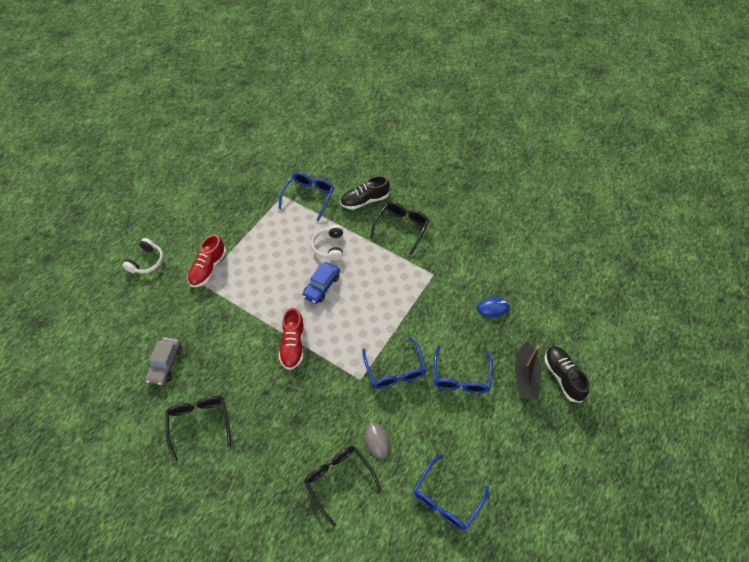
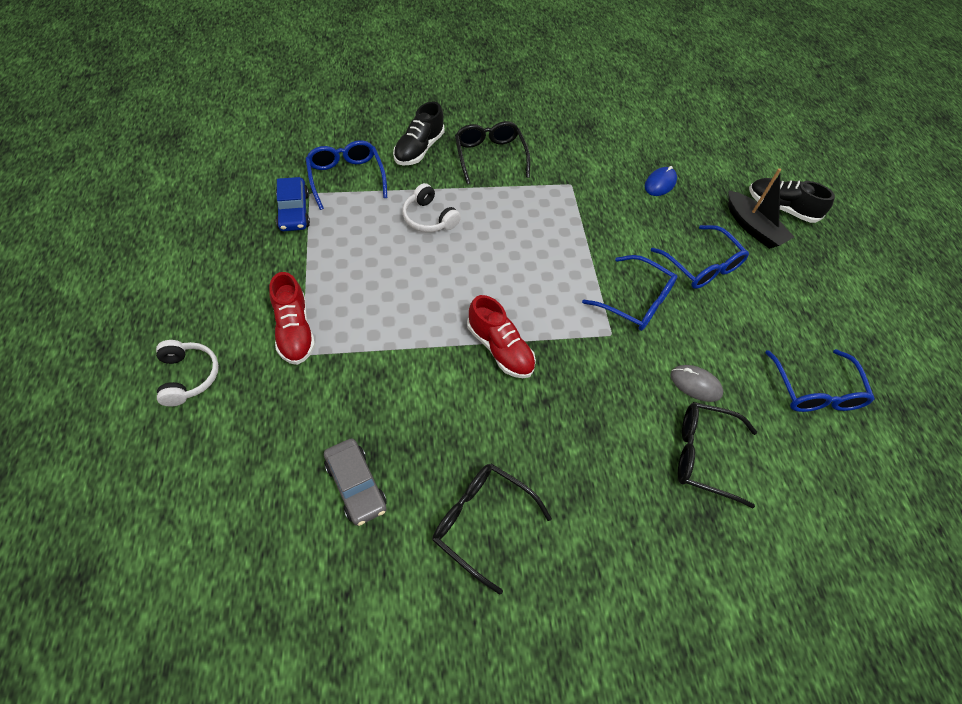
camera: 45 degrees left, 0 degrees up
blue car [302,262,340,304] -> blue car moved to [276,177,310,231]

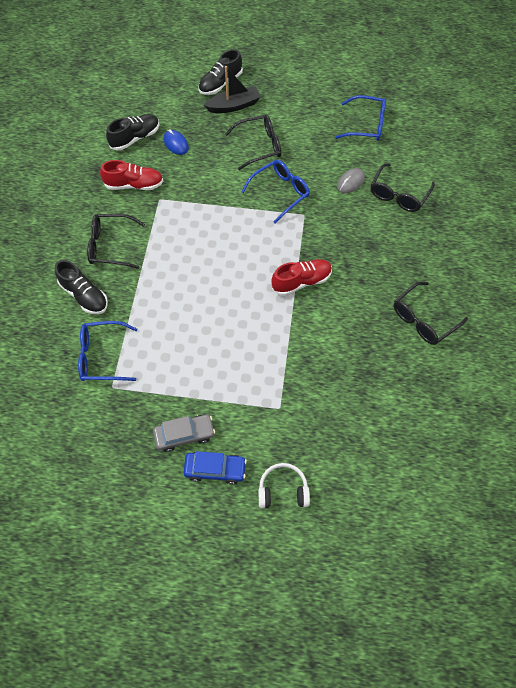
camera: 70 degrees left, 5 degrees up
red shoe [269,272,315,365] -> red shoe moved to [100,160,163,190]
blue car [276,177,310,231] -> blue car moved to [183,451,247,485]
grey car [324,439,387,526] -> grey car moved to [153,415,215,452]
white headphones [403,183,461,232] -> none
blue glasses [651,225,749,289] -> black glasses [225,115,281,170]
none -> black shoe [106,114,160,151]

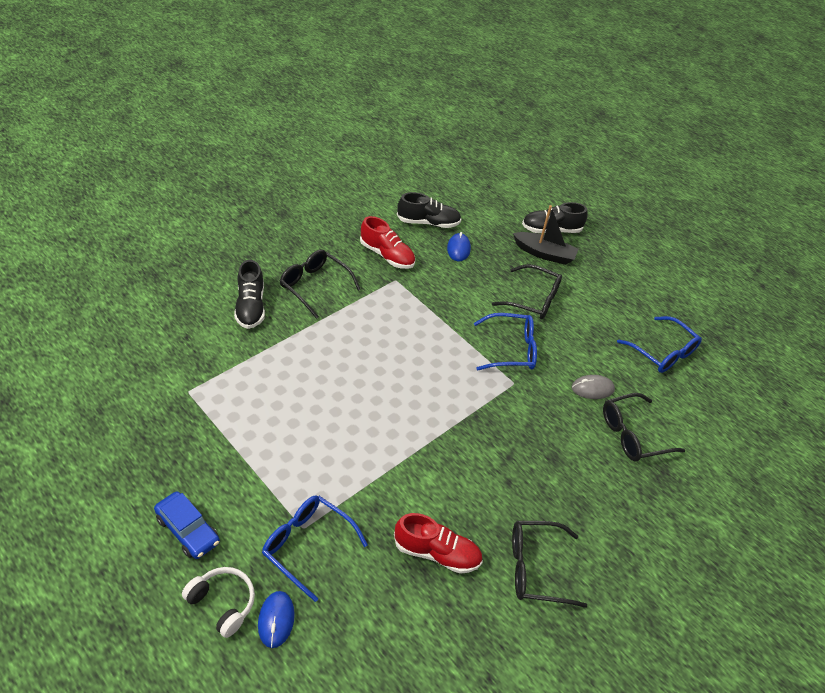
camera: 35 degrees right, 15 degrees down
blue glasses [78,321,137,381] -> blue glasses moved to [262,495,368,602]
grey car [153,415,215,452] -> none
red shoe [271,259,332,296] -> red shoe moved to [394,513,483,574]
none -> blue mouse [258,591,295,648]

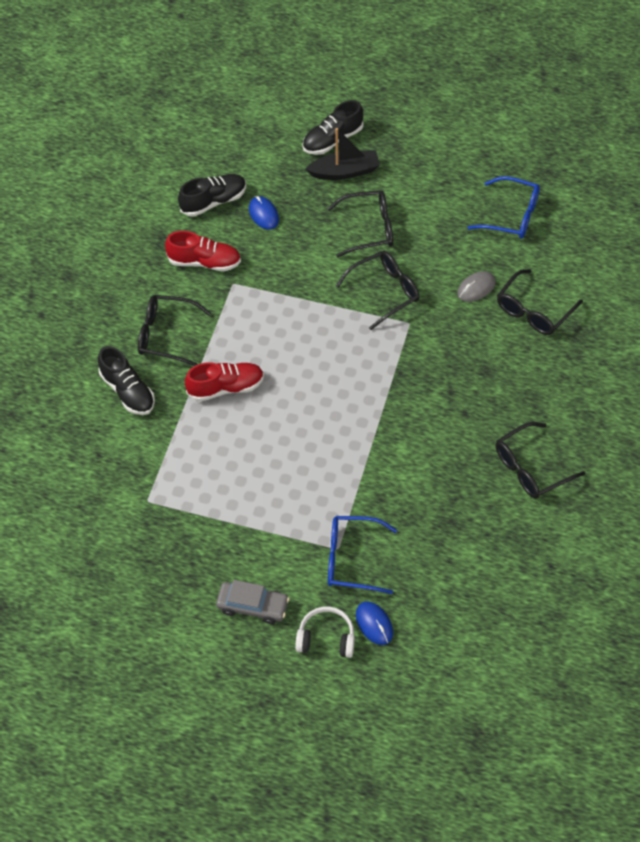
camera: 25 degrees left, 10 degrees up
blue car [154,491,220,559] -> grey car [216,580,289,624]
red shoe [394,513,483,574] -> red shoe moved to [185,362,264,401]
blue glasses [474,313,537,370] -> black glasses [336,251,419,330]

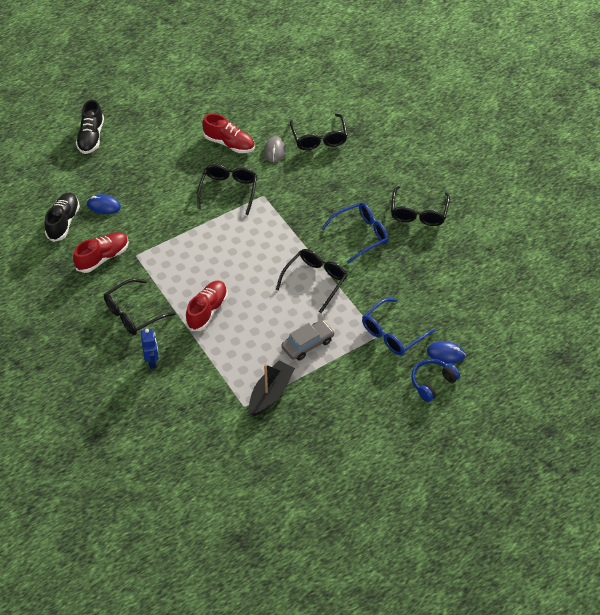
camera: 50 degrees left, 5 degrees down
black shoe [98,346,155,415] -> blue robot [141,329,159,369]
grey car [216,580,289,624] -> grey car moved to [282,320,335,361]
white headphones [295,606,355,658] -> blue headphones [411,359,460,402]
black boat [306,128,380,180] -> black boat moved to [249,361,295,416]
black glasses [327,190,393,257] -> black glasses moved to [276,249,347,313]
blue glasses [467,176,540,239] -> blue glasses moved to [322,202,388,264]
none -> red shoe [202,113,255,153]

